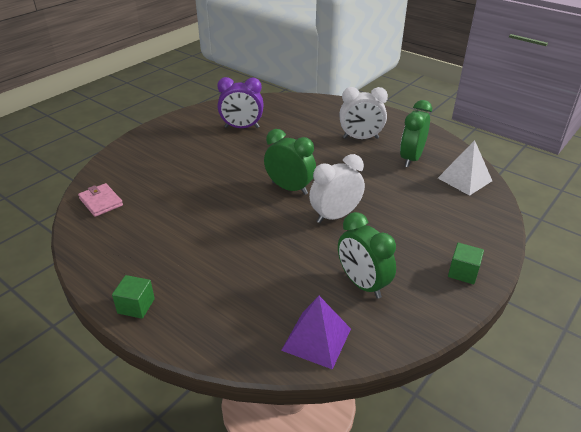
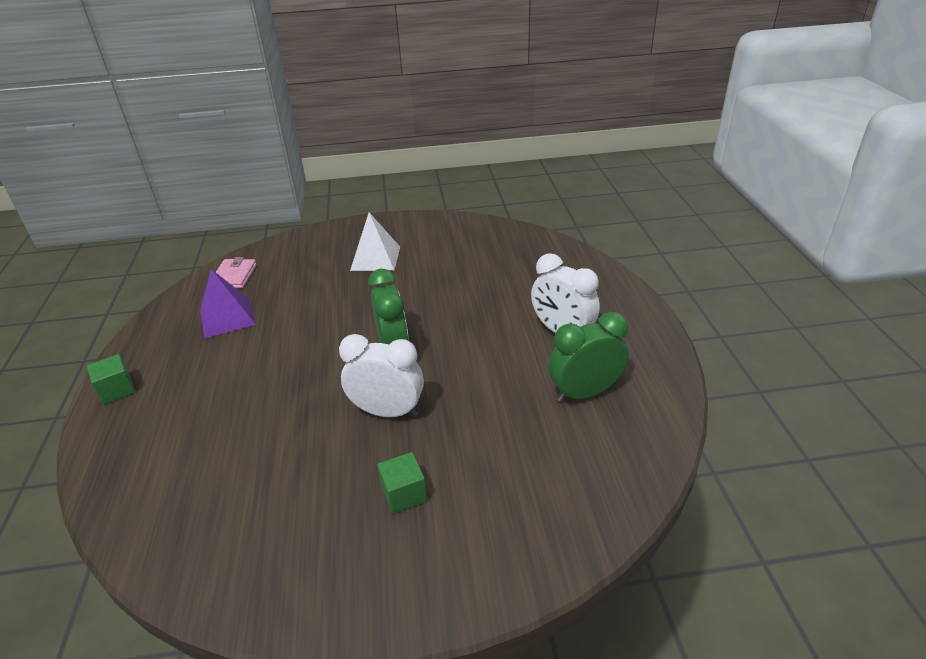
camera: 45 degrees right, 0 degrees up
purple clock [217,77,264,128] -> none
purple pyramid [281,296,351,370] -> purple pyramid moved to [200,269,256,338]
green clock [338,212,396,299] -> none
white pyramid [438,140,492,196] -> white pyramid moved to [350,212,400,271]
green cube [448,243,484,284] -> green cube moved to [377,452,427,514]

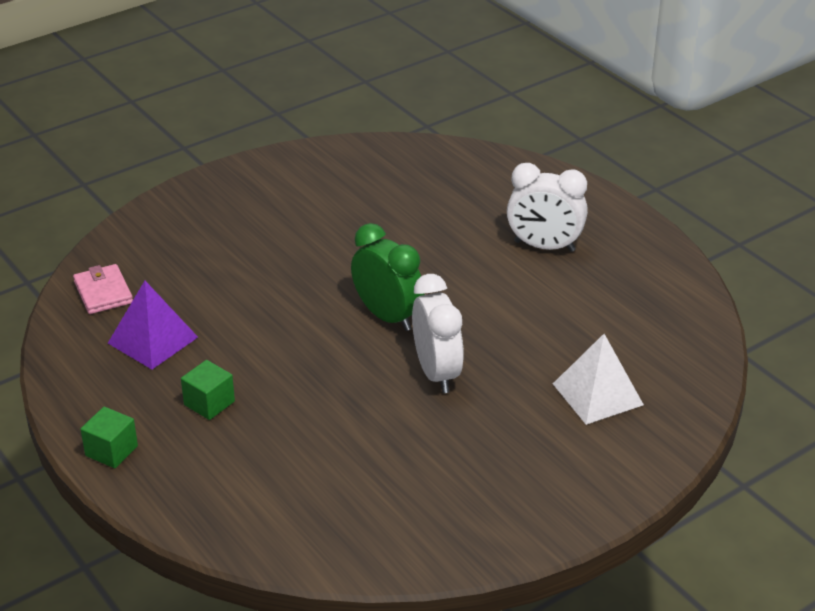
camera: 30 degrees left, 0 degrees up
white clock [339,334,424,417] -> white clock turned 90 degrees clockwise [412,274,464,393]
white pyramid [350,212,400,271] -> white pyramid moved to [553,334,644,425]
green cube [377,452,427,514] -> green cube moved to [181,360,235,420]
green clock [548,312,629,402] -> none

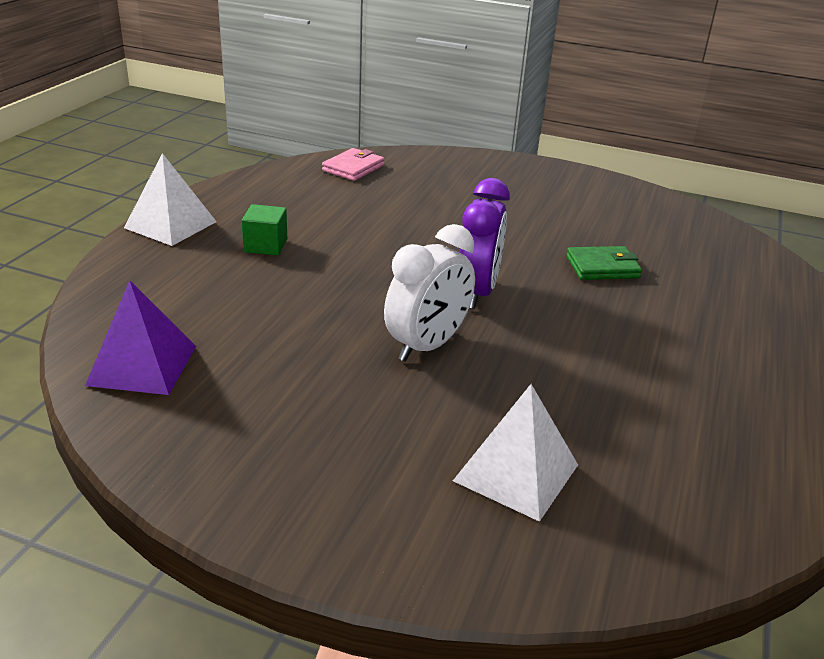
camera: 55 degrees right, 5 degrees down
green cube [80,407,138,468] -> white pyramid [124,153,217,246]
purple pyramid [108,281,198,370] -> purple pyramid moved to [85,280,196,395]
green clock [351,223,425,331] -> purple clock [459,178,510,309]
white clock [507,163,588,252] -> none
none -> green wallet [566,246,642,280]

